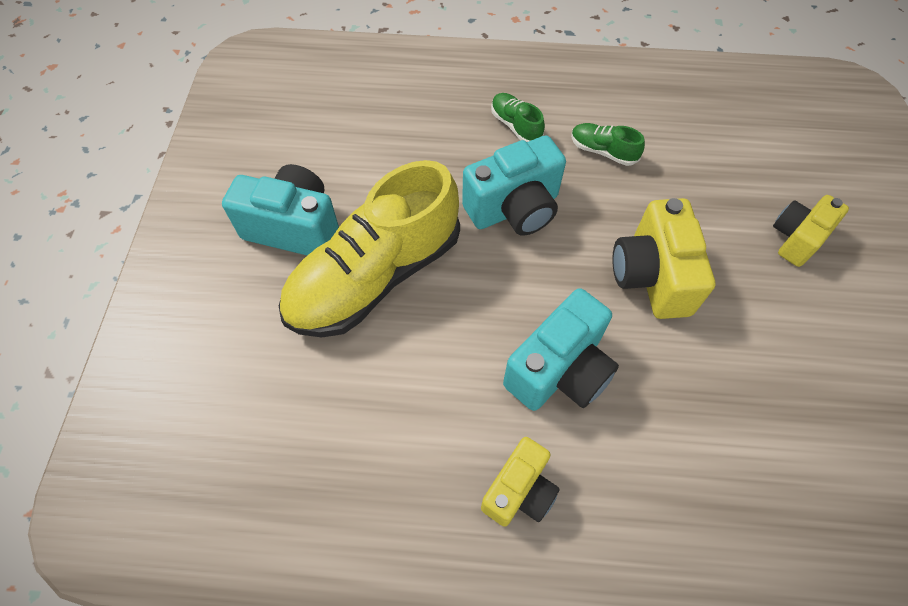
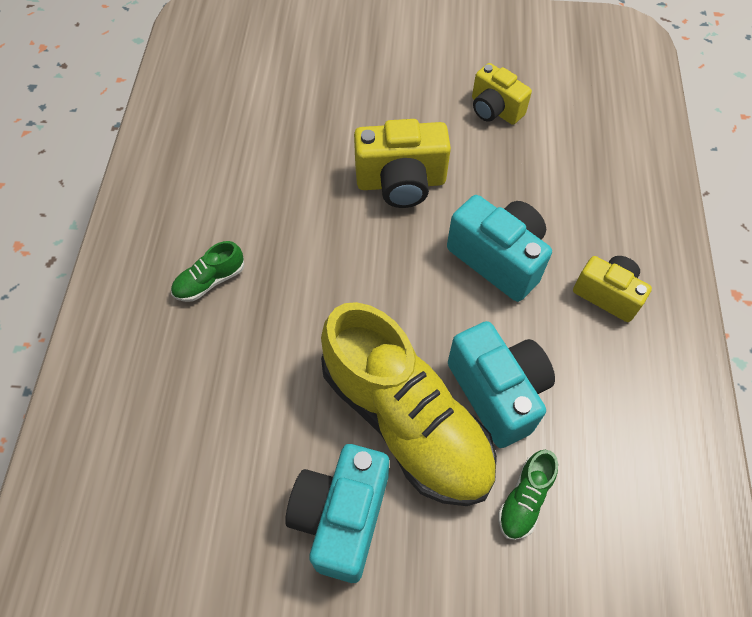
camera: 90 degrees left, 0 degrees up
turquoise camera [462,135,566,236] -> turquoise camera moved to [448,321,555,448]
green shoe [571,123,645,166] -> green shoe moved to [498,450,558,540]
yellow camera [773,195,849,267] -> yellow camera moved to [472,63,532,125]

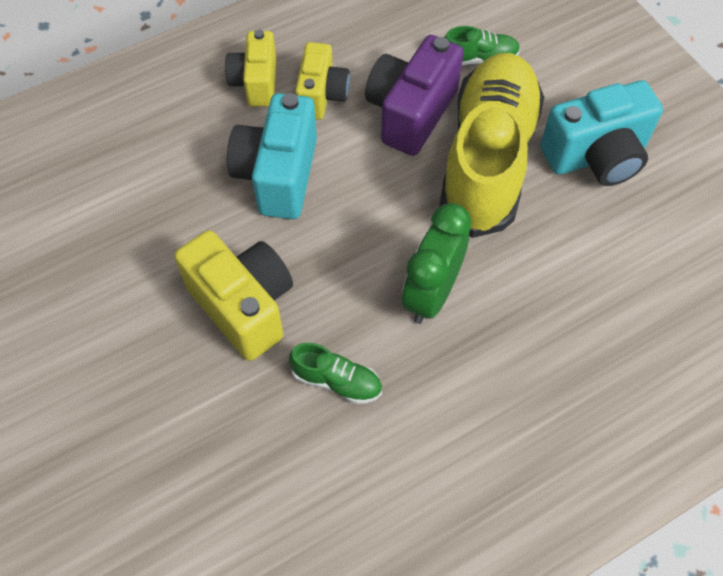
camera: 125 degrees left, 0 degrees up
green shoe [171,241,244,302] -> green shoe moved to [289,343,382,404]
turquoise camera [448,321,555,448] -> purple camera [365,35,464,156]
yellow camera [472,63,532,125] -> yellow camera moved to [295,42,350,120]
none -> green clock [402,203,471,324]

